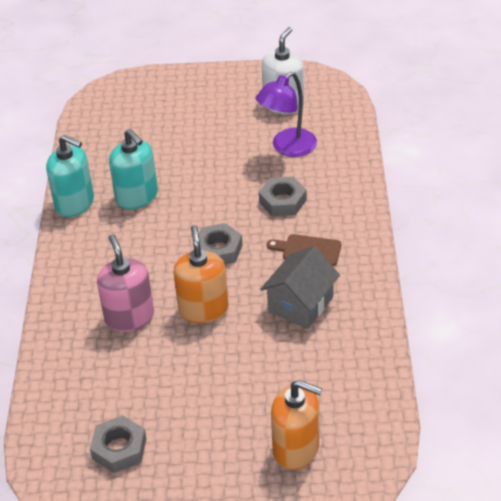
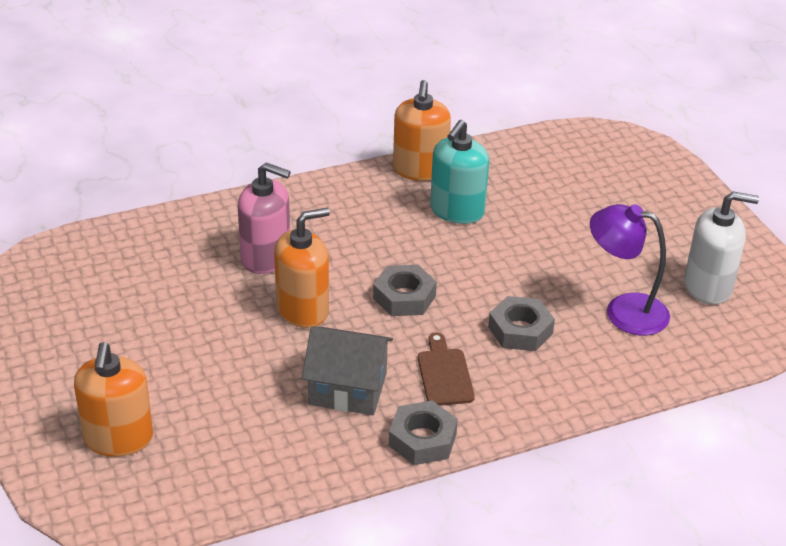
camera: 65 degrees right, 5 degrees down
turquoise soap dispenser [46,135,94,217] -> orange soap dispenser [393,80,451,181]
grey nut [90,415,146,473] -> grey nut moved to [389,400,458,465]
pink soap dispenser [97,234,154,332] -> pink soap dispenser turned 60 degrees clockwise [238,162,291,274]

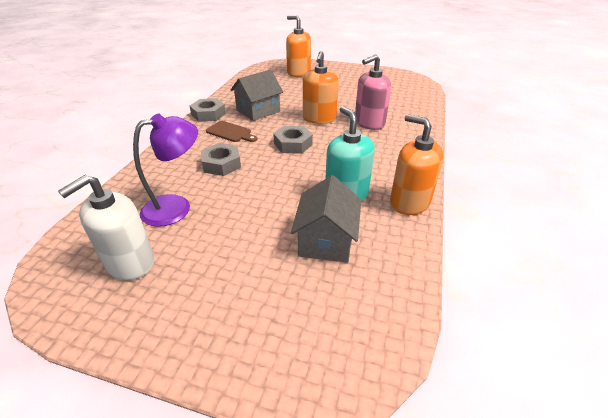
camera: 130 degrees right, 0 degrees up
none -> grey house [291,175,361,263]

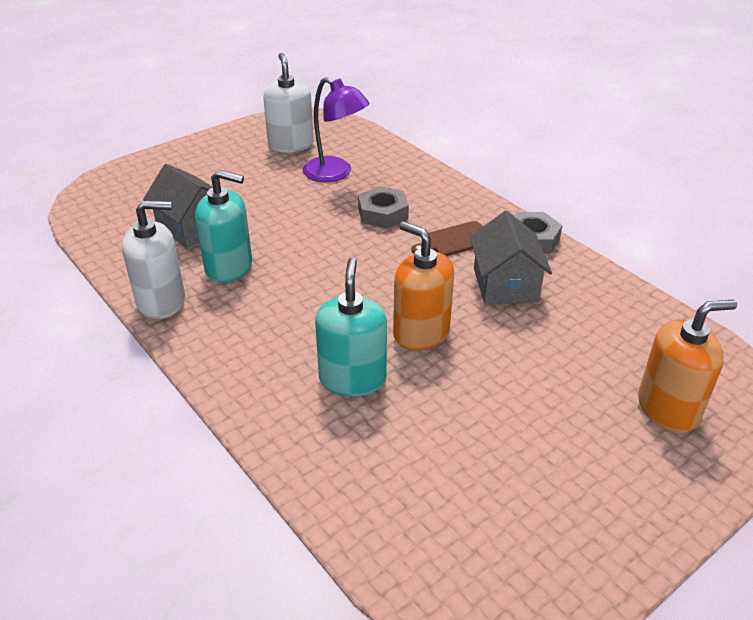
camera: 125 degrees right, 0 degrees up
purple lamp [133,114,198,227] -> purple lamp turned 60 degrees counterclockwise [303,77,370,182]
grey nut [273,126,313,154] -> none
pink soap dispenser [355,54,391,130] -> turquoise soap dispenser [315,257,387,397]
orange soap dispenser [390,114,444,215] -> white soap dispenser [122,200,185,319]

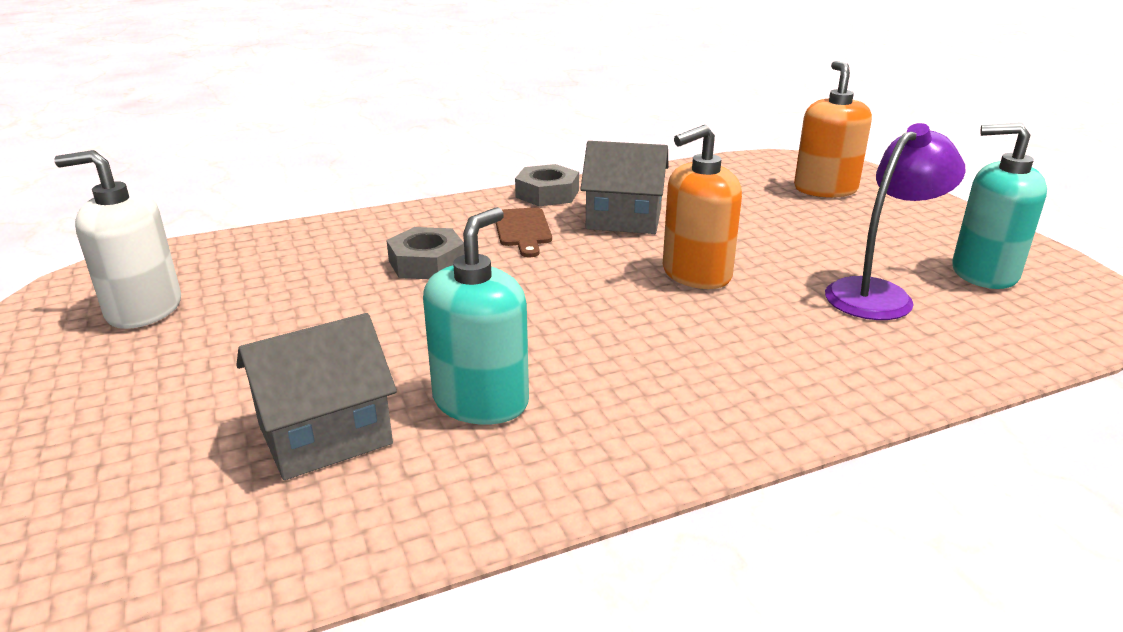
camera: 75 degrees left, 10 degrees down
white soap dispenser [122,200,185,319] -> none
purple lamp [303,77,370,182] -> purple lamp moved to [825,123,965,320]
turquoise soap dispenser [315,257,387,397] -> turquoise soap dispenser moved to [952,123,1047,289]

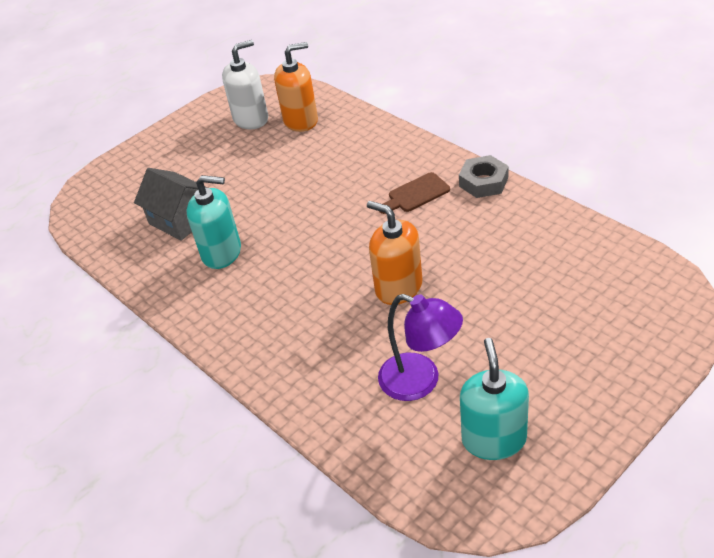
camera: 75 degrees right, 15 degrees up
white soap dispenser [54,150,181,329] -> white soap dispenser turned 75 degrees clockwise [222,40,268,130]
grey nut [386,227,465,279] -> none
grey house [580,141,668,234] -> none
orange soap dispenser [794,61,872,198] -> orange soap dispenser moved to [274,42,318,132]

